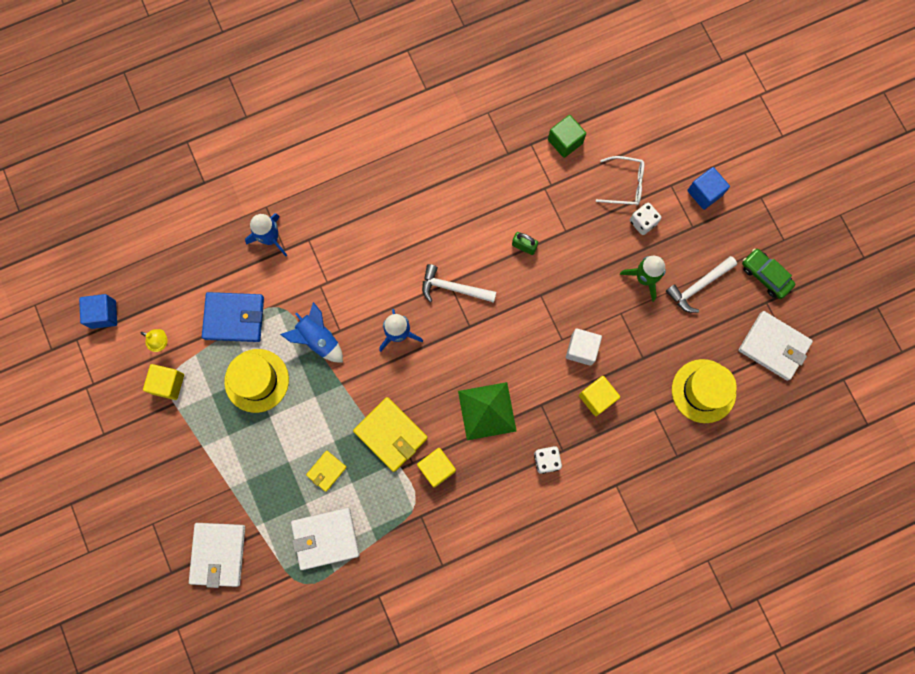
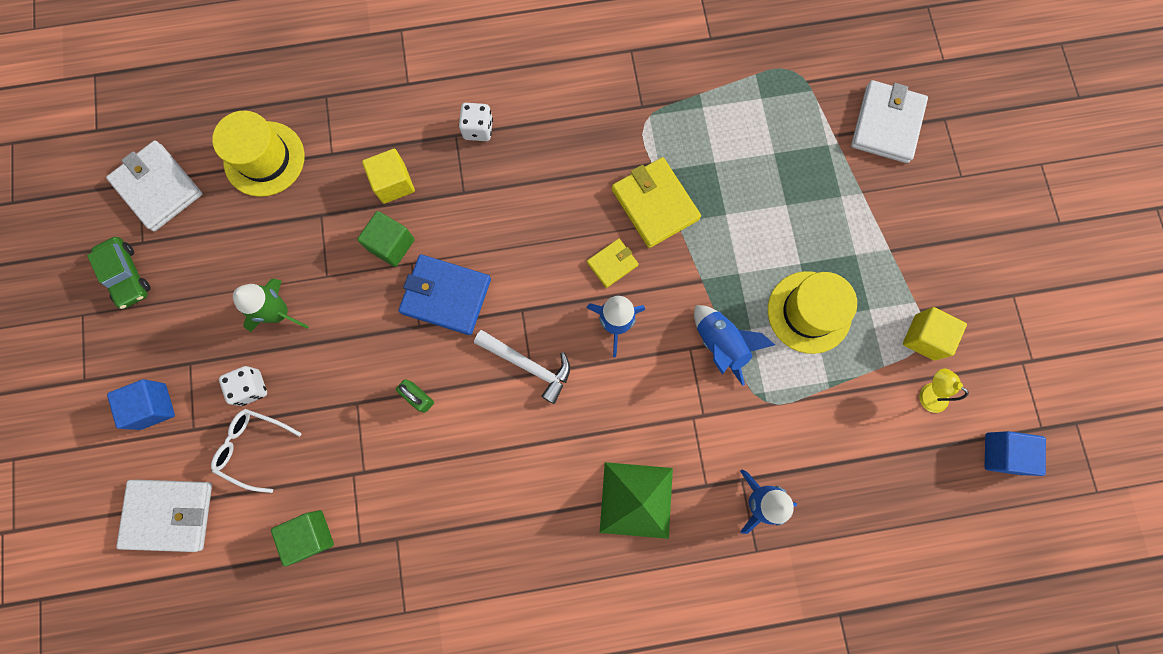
camera: 165 degrees left, 0 degrees up
blue wallet [202,292,264,342] -> blue wallet moved to [398,254,491,335]
white wallet [291,508,360,570] -> white wallet moved to [116,480,212,552]
yellow wallet [306,451,347,492] -> yellow wallet moved to [587,239,639,288]
yellow cube [417,448,456,488] -> none
green pyramid [458,382,517,440] -> green pyramid moved to [600,462,673,539]
white cube [566,328,602,366] -> green cube [357,211,415,267]
white hammer [666,256,737,313] -> none

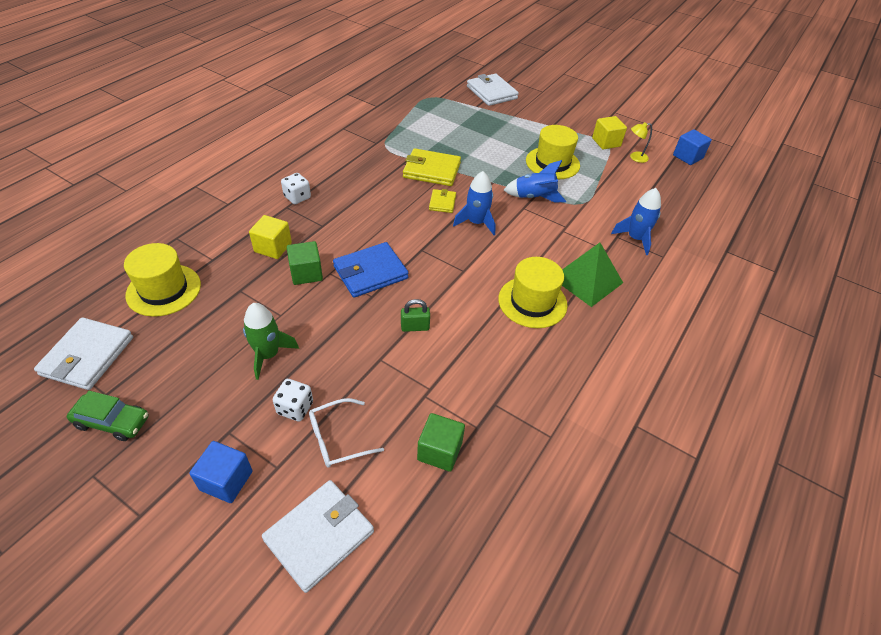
camera: 50 degrees left, 30 degrees down
white wallet [106,140,203,232] -> white wallet turned 75 degrees counterclockwise [34,317,133,390]
white hammer [474,330,570,404] -> none
none -> yellow hat [498,257,568,328]

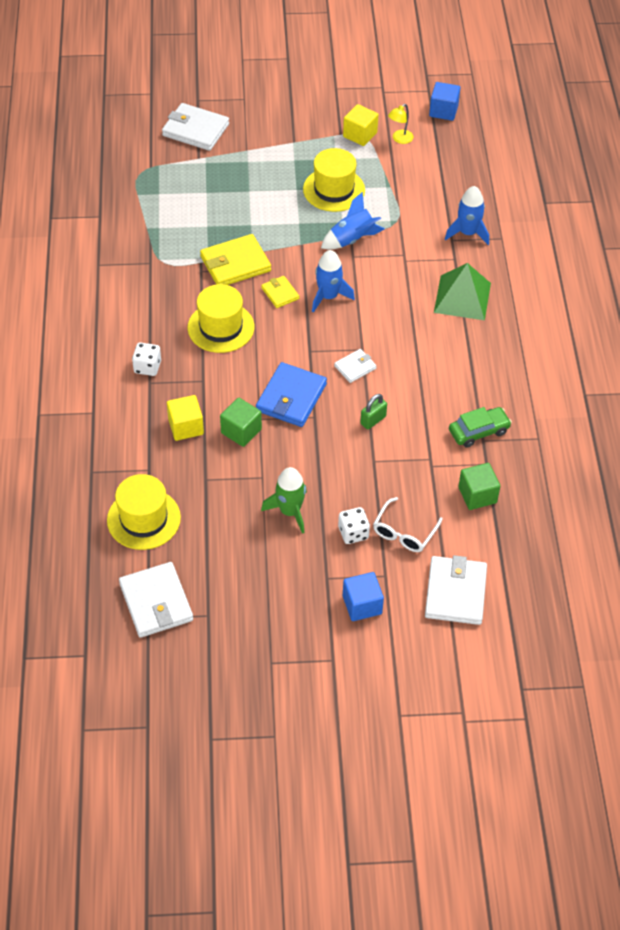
camera: 35 degrees left, 5 degrees up
green car [67,391,149,441] -> green car moved to [449,407,512,448]
yellow hat [498,257,568,328] -> yellow hat moved to [188,284,254,353]
none -> white wallet [334,349,377,383]

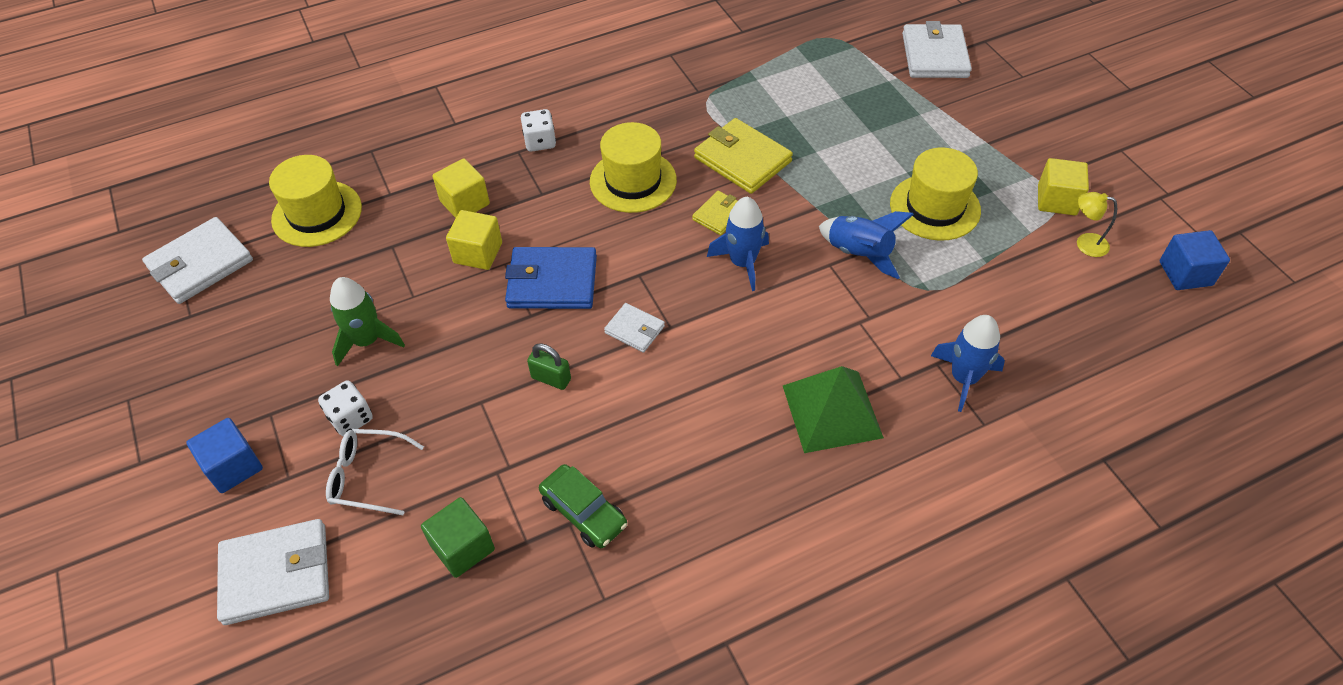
camera: 70 degrees right, 0 degrees up
green cube [220,398,262,447] -> yellow cube [446,210,502,270]

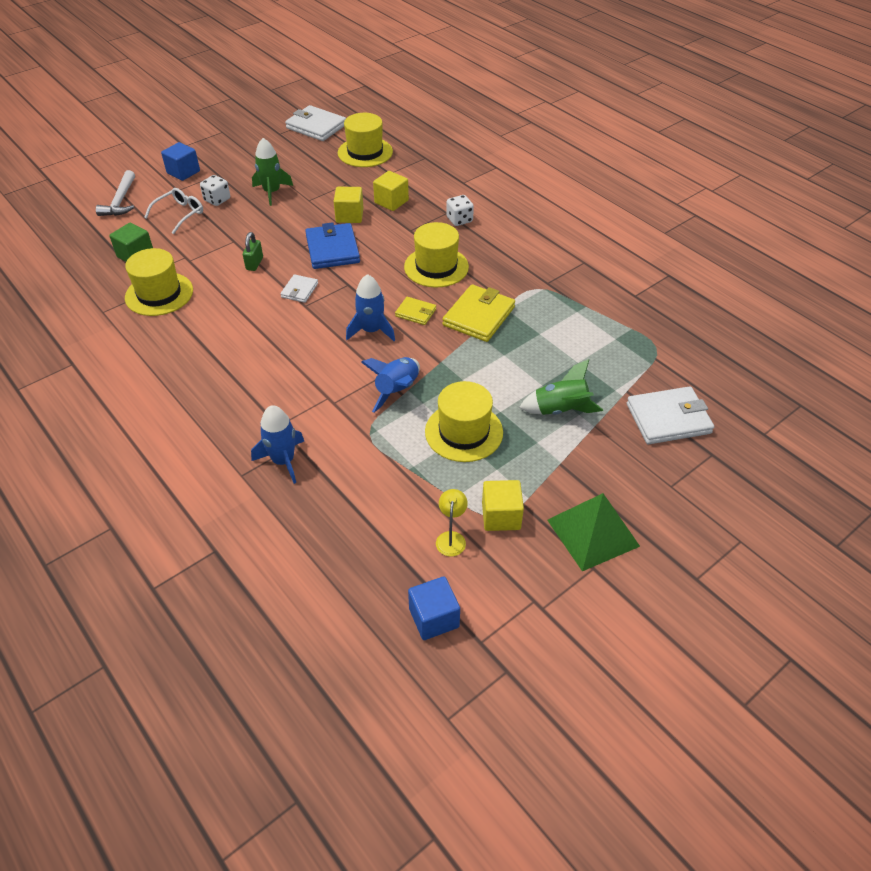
camera: 75 degrees right, 5 degrees down
white wallet [217,519,329,625] -> white hammer [96,170,135,216]
white glasses [326,429,424,515] -> white glasses turned 45 degrees clockwise [144,188,203,234]
green car [539,464,627,548] -> yellow hat [125,248,193,316]
green pyramid [783,366,884,453] -> green pyramid moved to [547,493,640,571]
none -> green rocket [519,359,603,415]

